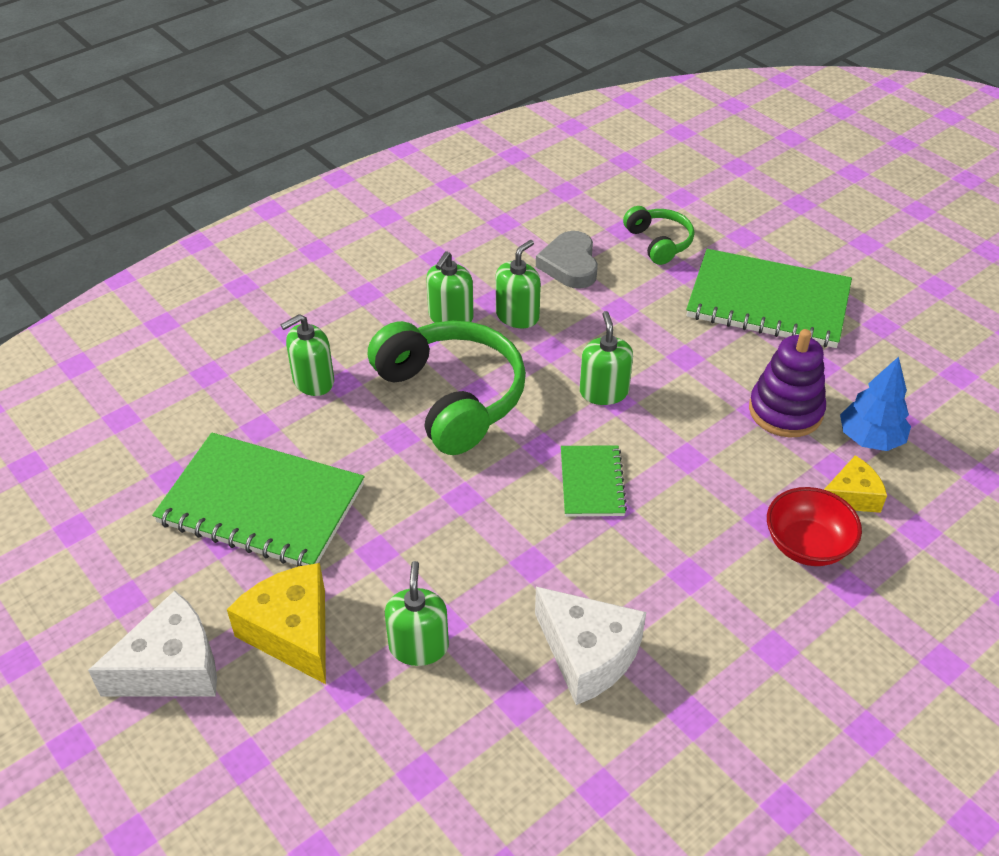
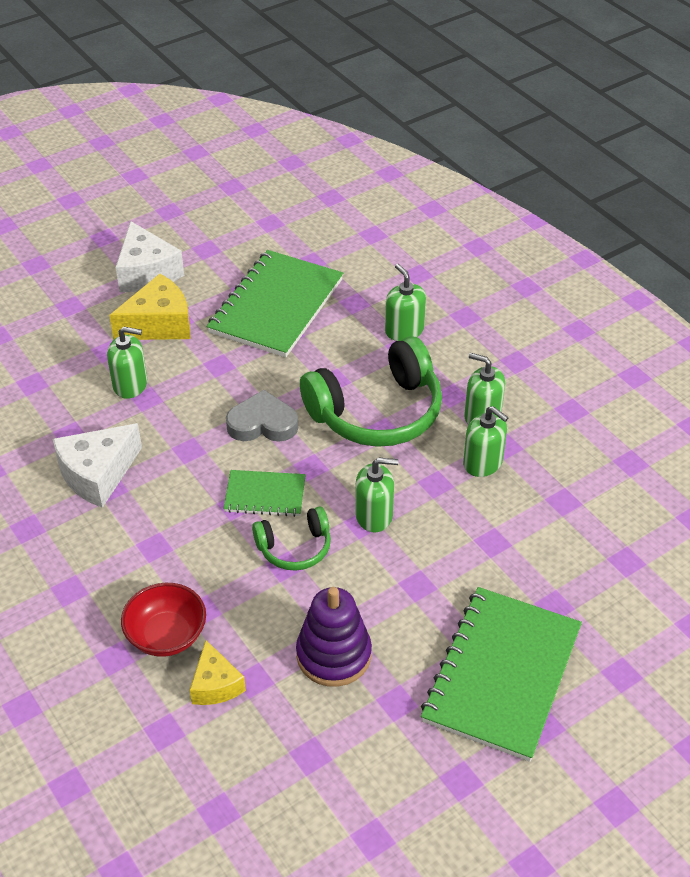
camera: 95 degrees right, 0 degrees up
grey heart [536,231,598,289] -> grey heart moved to [226,390,298,442]
green headphones [623,206,694,265] -> green headphones moved to [252,506,331,571]
blue tree [840,357,911,451] -> none

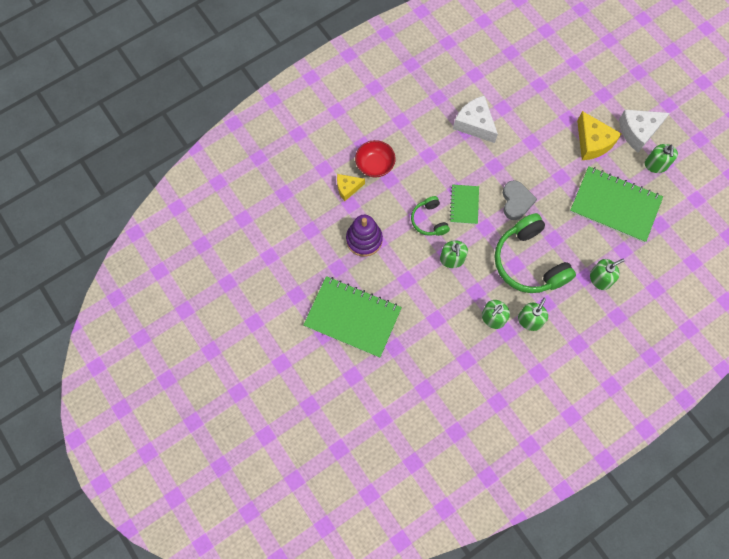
camera: 90 degrees right, 25 degrees up
green soap dispenser [107,327,147,399] -> green soap dispenser moved to [645,144,678,173]

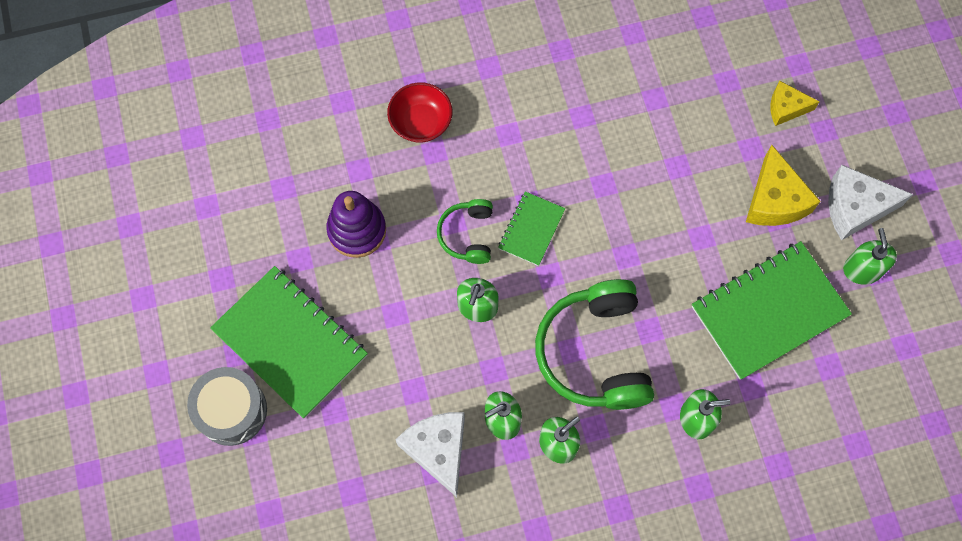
camera: 20 degrees right, 0 degrees up
yellow cheese [337,174,365,201] -> yellow cheese moved to [771,81,820,126]
white cheese [453,96,498,143] -> white cheese moved to [395,412,465,497]
grey heart [503,180,537,220] -> none
green notebook [570,166,663,243] -> green notebook turned 75 degrees counterclockwise [692,241,852,380]
green soap dispenser [645,144,678,173] -> green soap dispenser turned 150 degrees clockwise [843,228,897,284]
none -> grey drum [187,367,267,446]

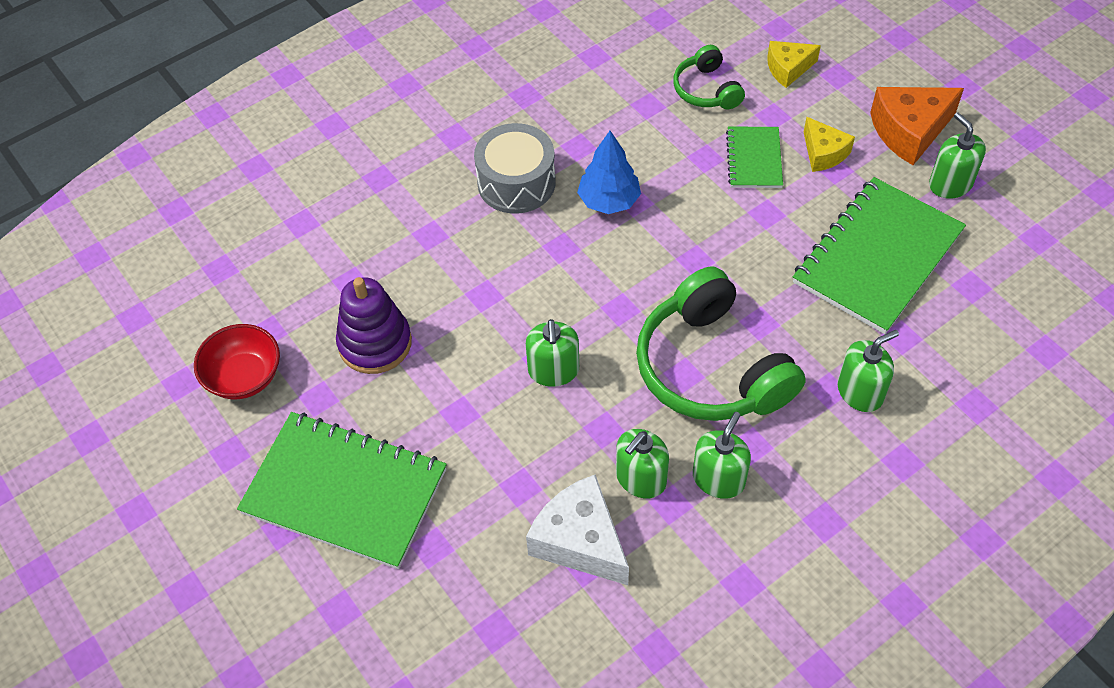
camera: 20 degrees left, 15 degrees down
grey drum [187,367,267,446] -> grey drum moved to [474,123,556,214]
red bowl [387,82,453,143] -> red bowl moved to [194,324,280,399]
green headphones [437,199,493,264] -> green headphones moved to [673,45,745,109]
green notebook [498,191,565,266] -> green notebook moved to [726,126,783,188]
yellow cheese [746,145,821,226] -> yellow cheese [804,117,855,172], size x0.61
white cheese [828,165,913,240] -> orange cheese [870,87,964,165]
none -> blue tree [577,131,641,214]

